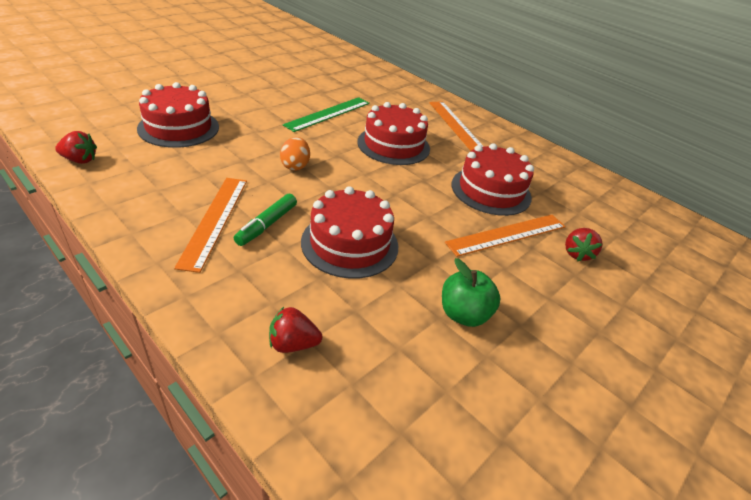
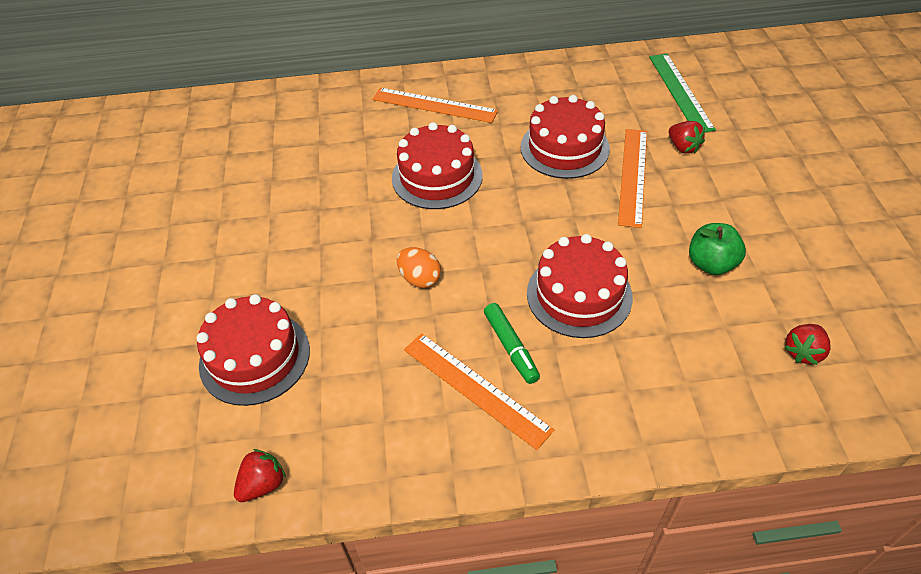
camera: 45 degrees left, 10 degrees up
red strawberry [269,307,322,353] -> red strawberry moved to [785,324,831,365]
green ruler [283,97,370,132] -> green ruler moved to [649,54,716,132]

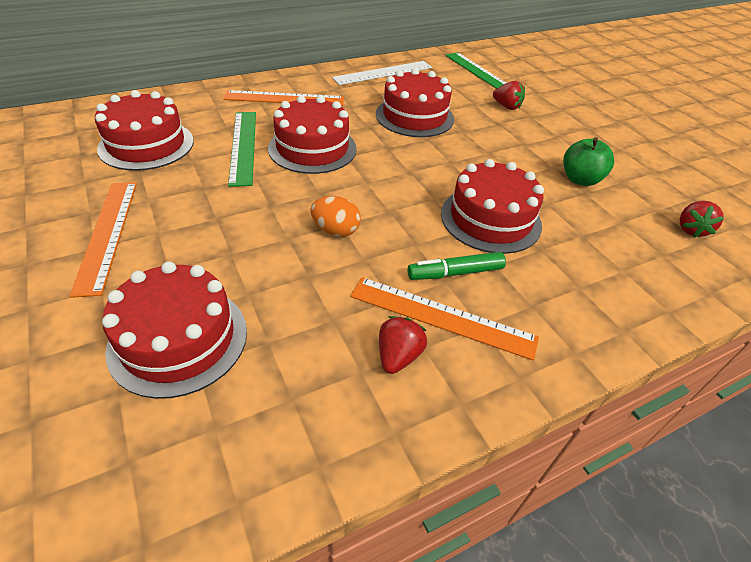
camera: 25 degrees left, 5 degrees down
red strawberry [234,449,286,502] -> red strawberry moved to [379,316,427,374]
green marker [484,303,540,384] -> green marker turned 120 degrees clockwise [407,252,506,280]
orange ruler [618,129,647,228] -> orange ruler moved to [69,182,137,298]
none -> red cake [95,90,194,171]
none -> green ruler [228,112,256,187]
none -> white ruler [332,61,432,85]

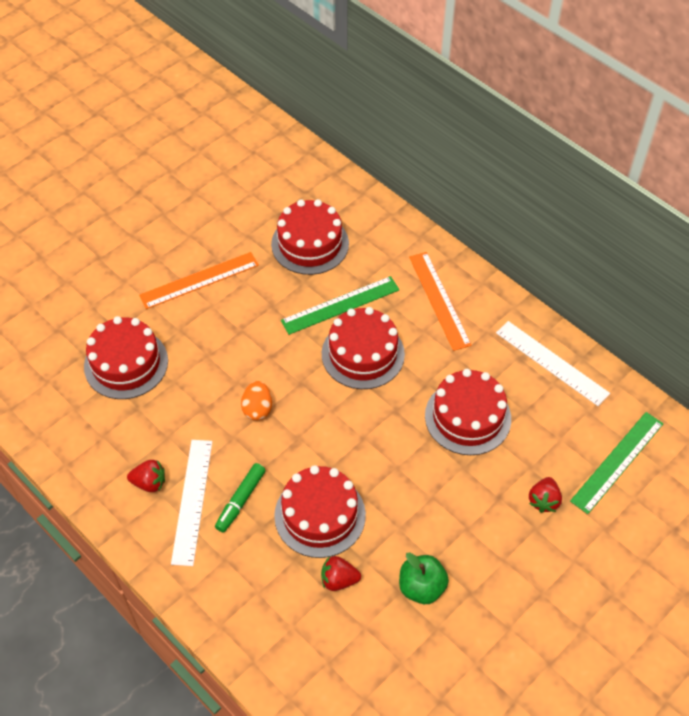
camera: 75 degrees right, 10 degrees up
orange ruler [350,277,539,361] -> white ruler [171,440,213,566]
green marker [407,252,506,280] -> green marker turned 120 degrees counterclockwise [215,463,266,533]
red strawberry [680,201,724,238] -> red strawberry moved to [321,556,361,591]

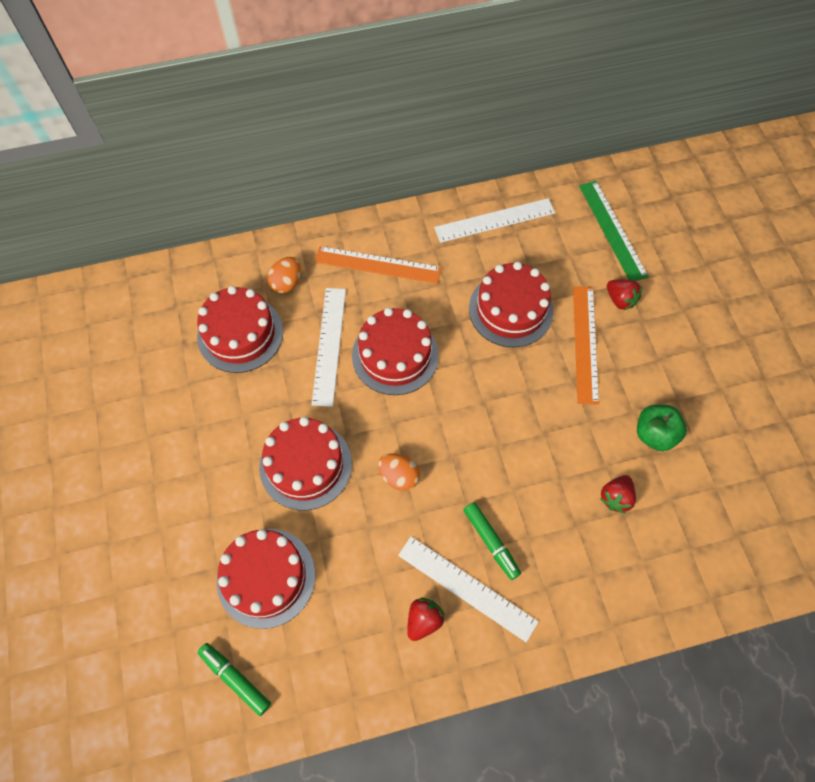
camera: 60 degrees left, 10 degrees up
orange ruler [139,252,259,309] -> orange ruler moved to [573,286,599,405]
red cake [274,465,366,558] -> red cake moved to [259,417,352,510]
green ruler [281,276,400,335] -> white ruler [312,288,346,407]
none -> green marker [198,643,271,716]
none -> orange egg [267,257,301,294]

